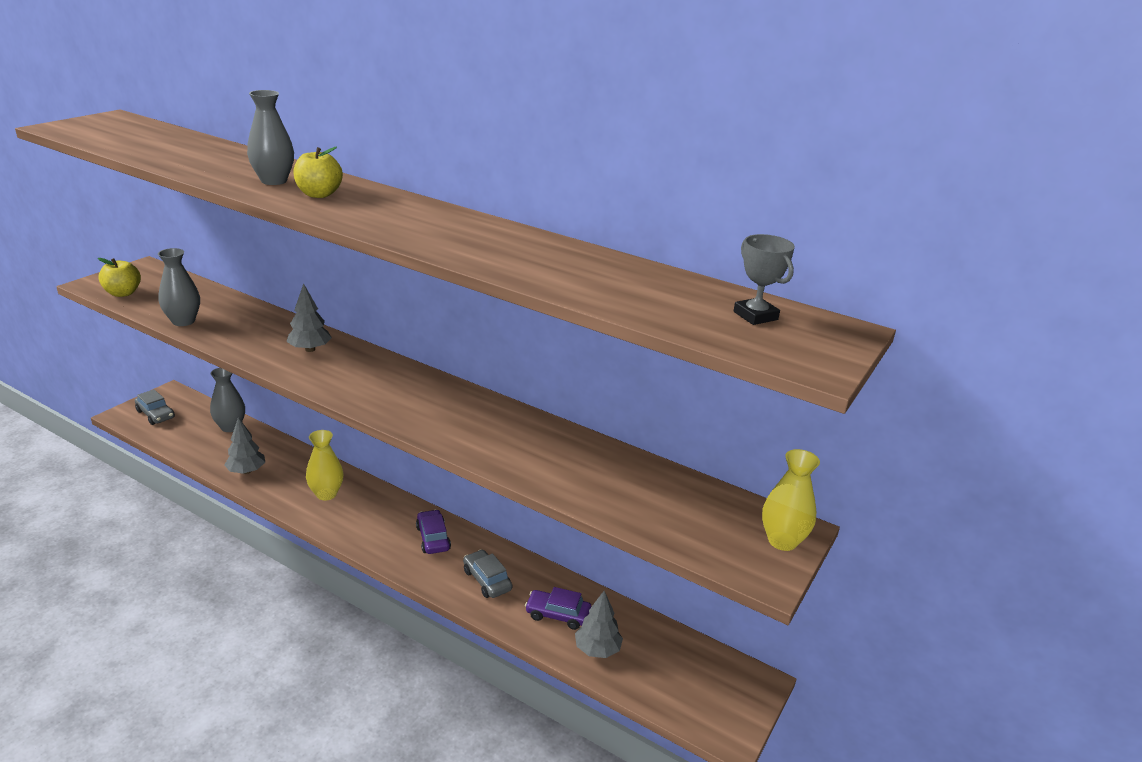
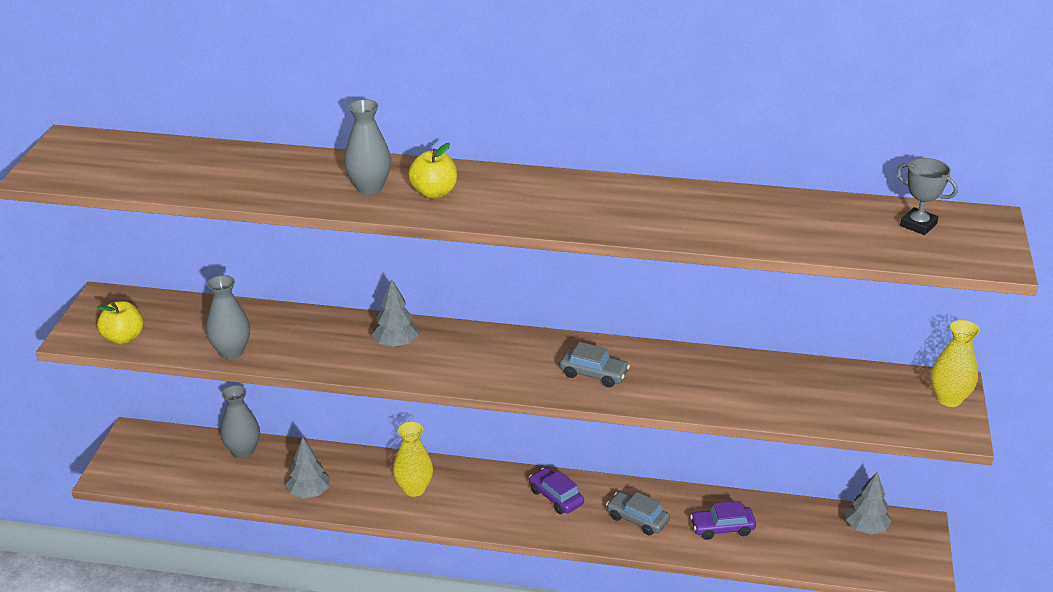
camera: 20 degrees left, 5 degrees up
grey car [135,389,175,425] -> grey car moved to [560,342,630,387]
grey tree [575,591,623,658] -> grey tree moved to [846,472,892,534]

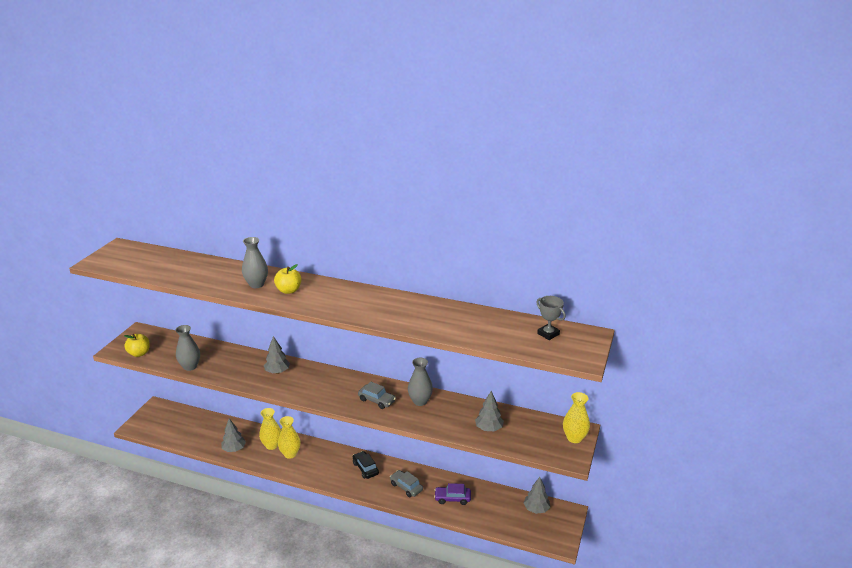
camera: 10 degrees right, 5 degrees down
grey vase [220,385,260,458] -> grey vase moved to [408,358,433,406]
purple car [529,468,584,514] -> black car [353,451,379,479]
none -> yellow vase [259,408,281,450]
none -> grey tree [475,391,504,431]

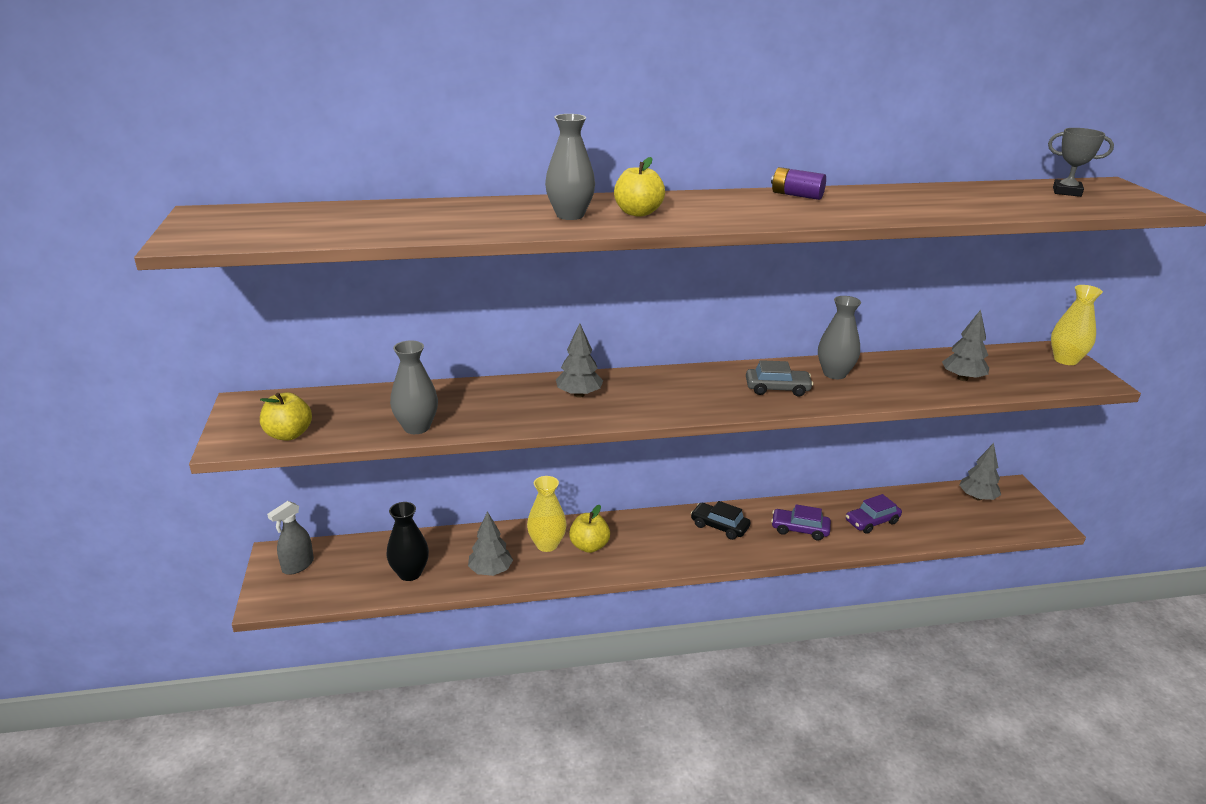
camera: 30 degrees left, 0 degrees up
yellow vase [278,416,301,459] -> yellow apple [569,505,610,553]
grey car [390,470,423,497] -> purple car [771,504,831,541]
none -> grey spray bottle [267,501,314,575]
none -> black vase [387,502,429,581]
none -> purple battery [771,167,826,200]

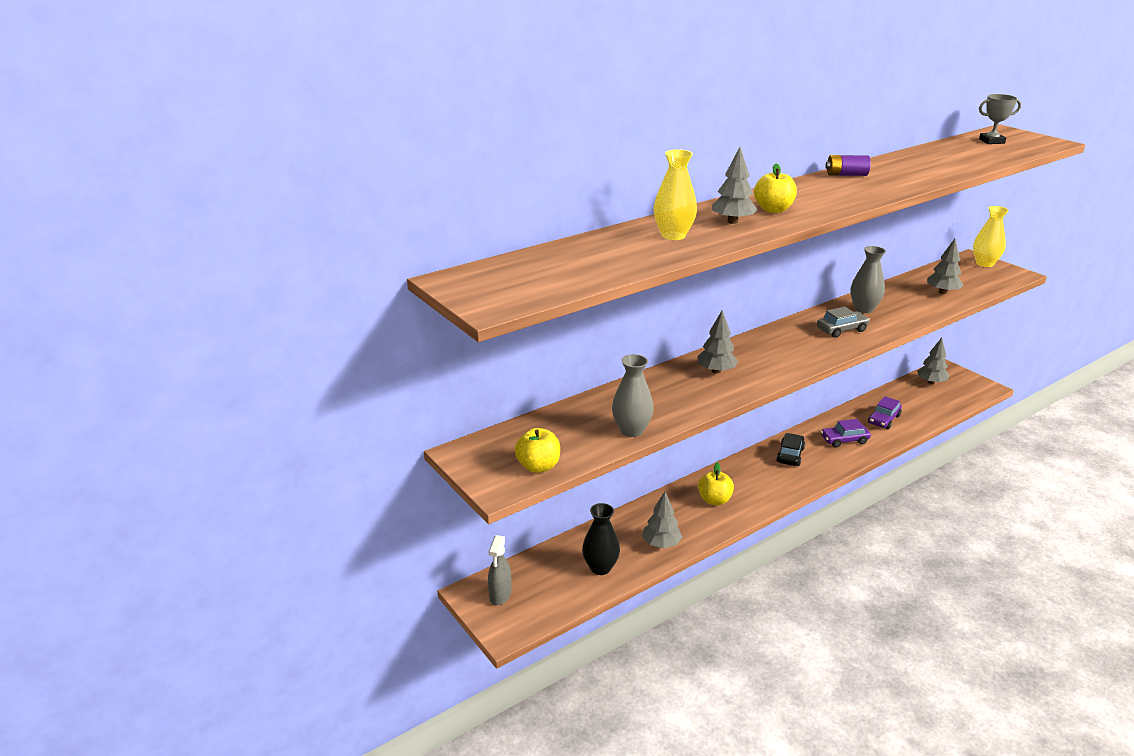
camera: 25 degrees left, 0 degrees up
yellow vase [527,476,567,552] -> yellow vase moved to [654,149,697,240]
grey vase [545,114,595,220] -> grey tree [712,147,758,224]
black car [691,501,751,540] -> black car turned 105 degrees clockwise [776,433,805,466]

